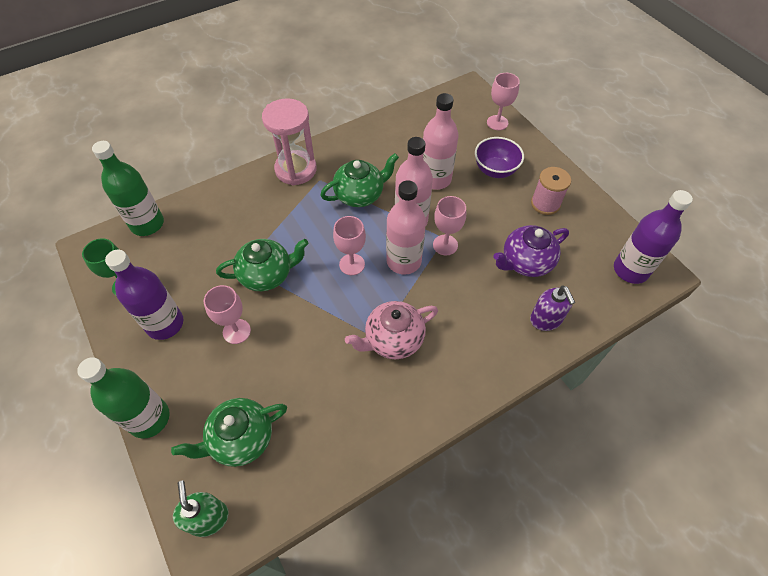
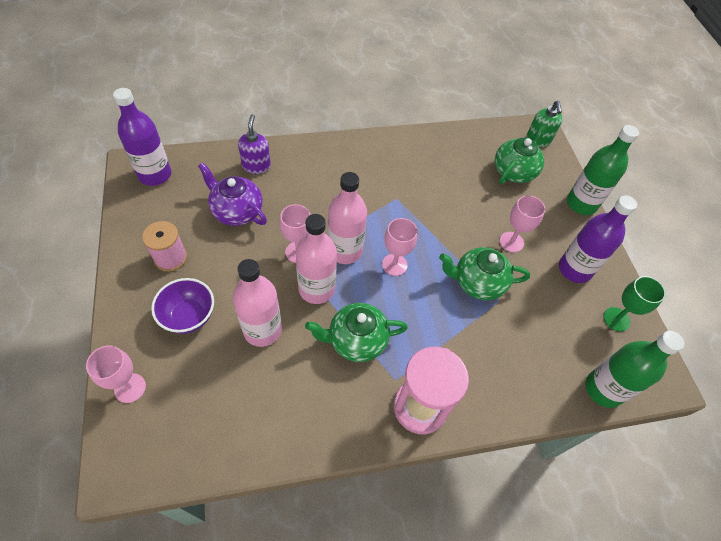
camera: 165 degrees left, 0 degrees up
green teapot [171,398,287,467] -> green teapot turned 45 degrees counterclockwise [495,123,548,184]
pink teapot [345,301,438,359] -> none
purple teapot [493,225,569,277] -> purple teapot turned 135 degrees counterclockwise [198,162,267,226]

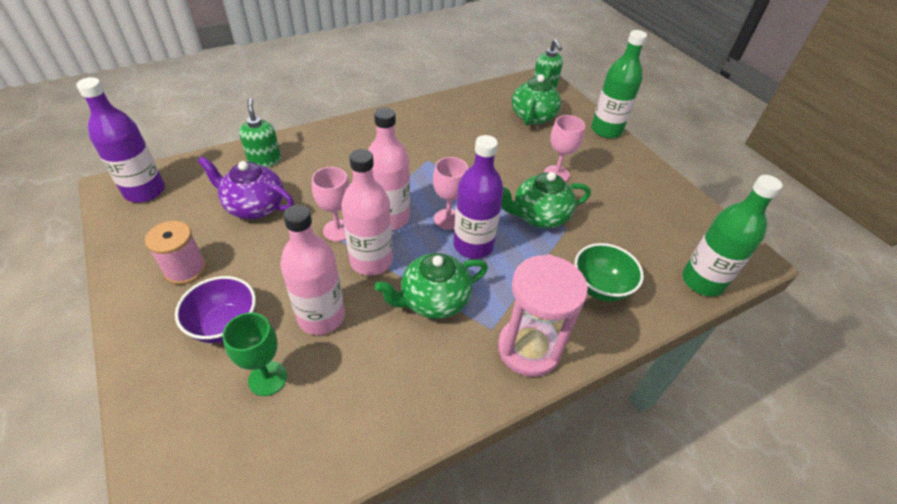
camera: 15 degrees left, 10 degrees down
pink goblet [86,345,146,403] -> none
purple soap dispenser [238,114,271,174] -> green soap dispenser [239,98,281,167]
purple bottle [559,195,637,283] -> purple bottle moved to [453,135,504,259]
green goblet [604,276,665,332] -> green goblet moved to [223,312,287,396]
none -> green bowl [574,243,644,302]

